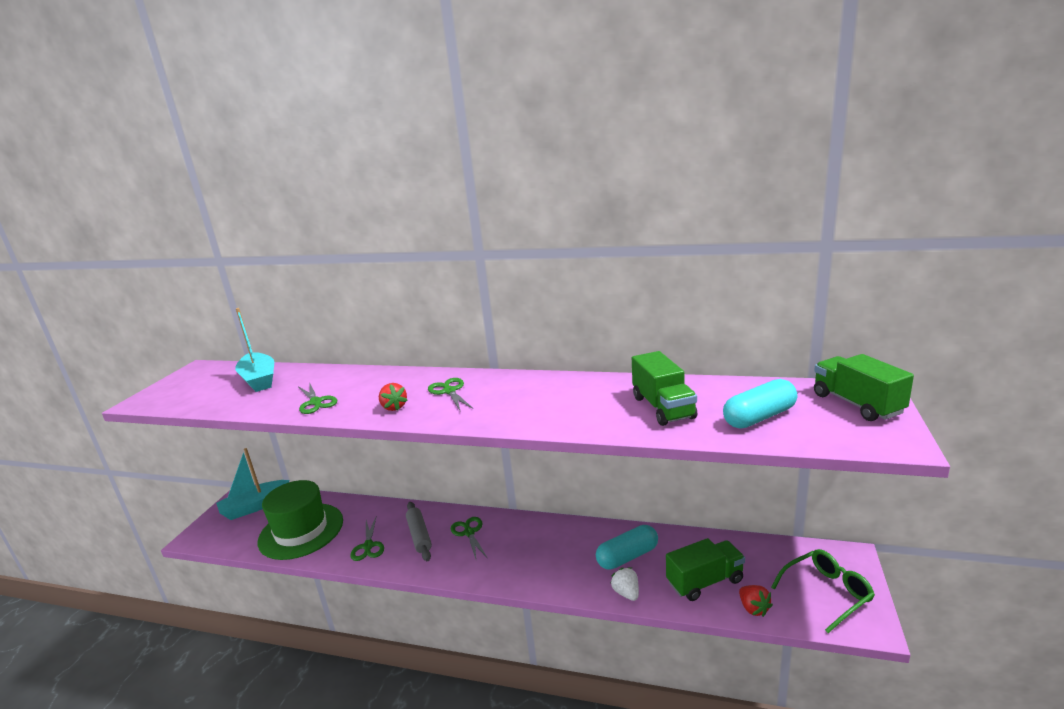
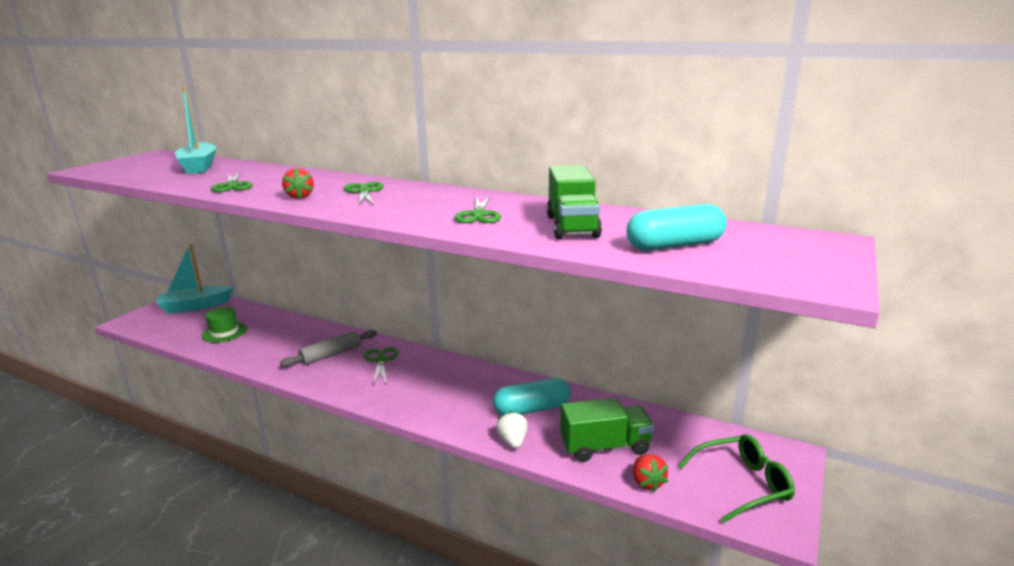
camera: 10 degrees right, 0 degrees up
green hat [257,480,343,560] -> green hat [201,307,247,343], size x0.50
green scissors [351,517,384,561] -> green scissors moved to [454,196,501,223]
grey rolling pin [406,502,432,561] -> grey rolling pin turned 60 degrees clockwise [280,330,377,367]
green truck [814,354,914,421] -> none

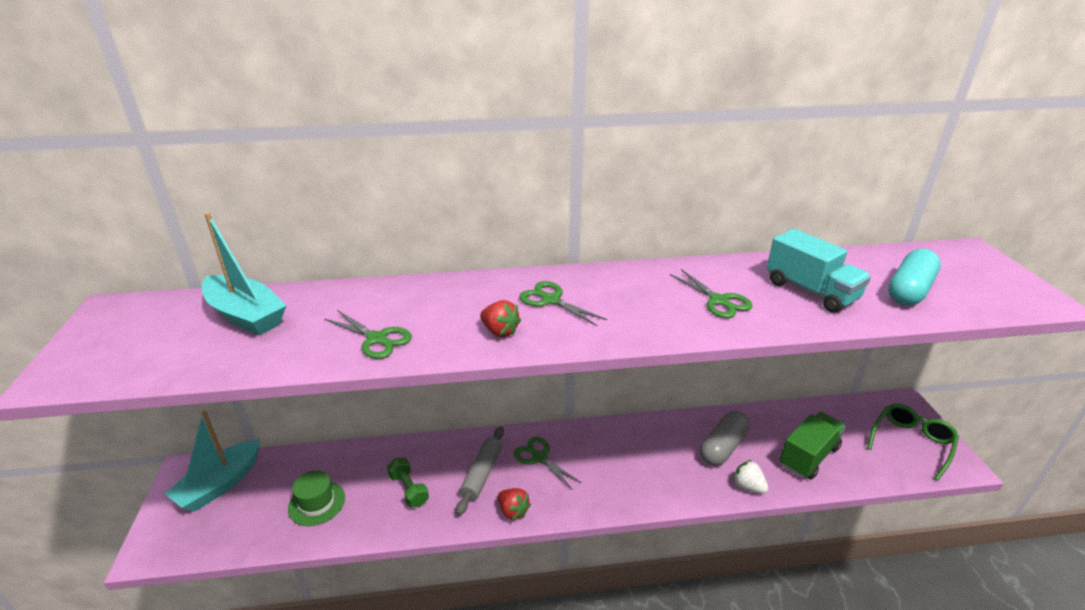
camera: 35 degrees left, 10 degrees up
turquoise capsule [493,378,571,415] -> grey capsule [700,411,750,466]
green truck [546,165,602,239] -> turquoise truck [767,229,871,313]
red strawberry [633,454,668,492] -> red strawberry moved to [498,488,531,520]
none -> green dumbbell [387,458,429,508]

